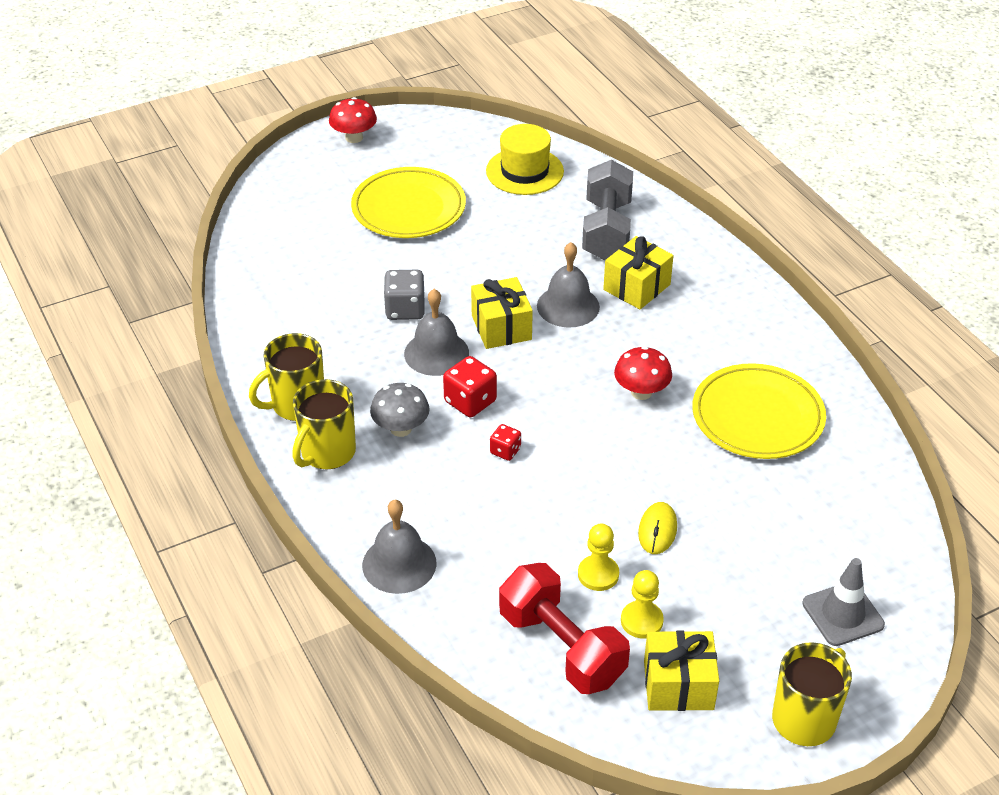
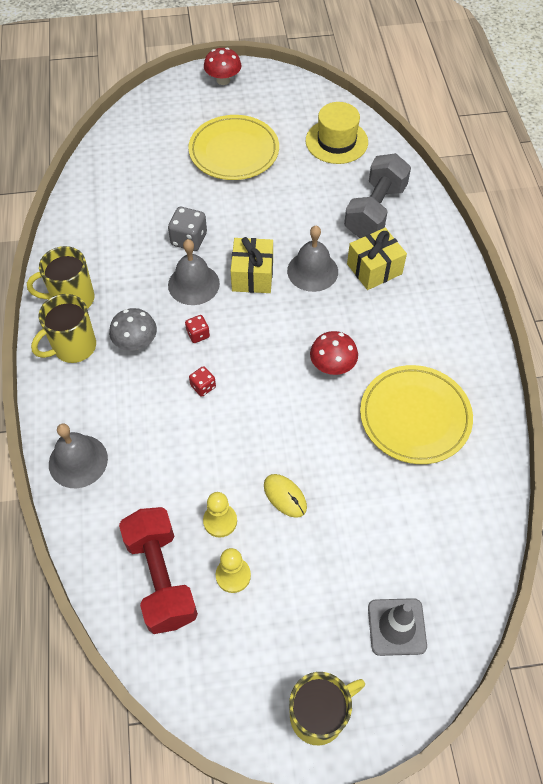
camera: 20 degrees right, 15 degrees up
red dice [443,356,497,417] -> red dice [185,315,210,343], size x0.59
yellow mouse [638,502,677,554] -> yellow mouse turned 75 degrees counterclockwise [264,474,307,518]
yellow gift [644,630,719,711] -> none

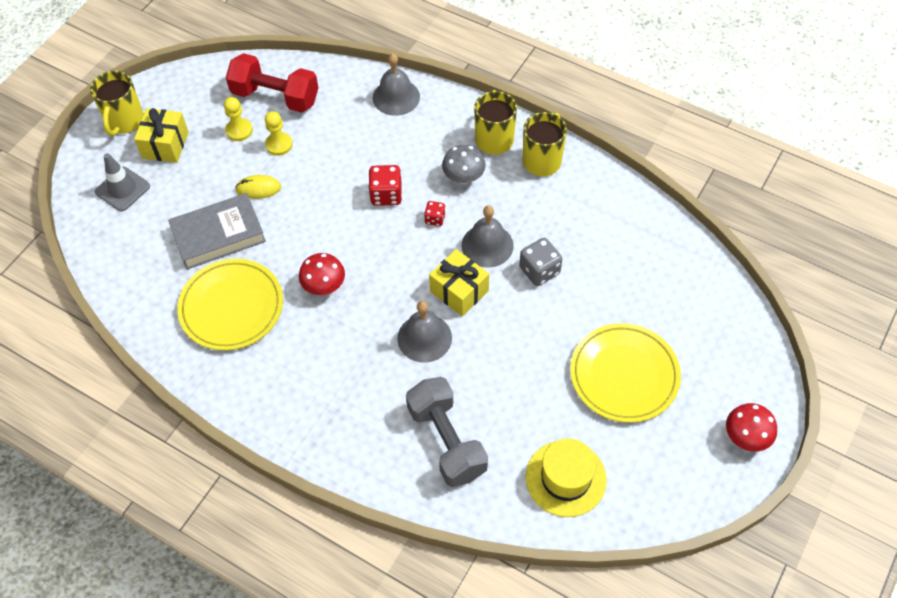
camera: 130 degrees right, 0 degrees up
red dice [189,366,216,397] -> red dice [368,165,402,206], size x1.70
yellow gift [347,228,407,290] -> yellow gift moved to [134,108,189,163]
none -> grey book [168,193,266,270]

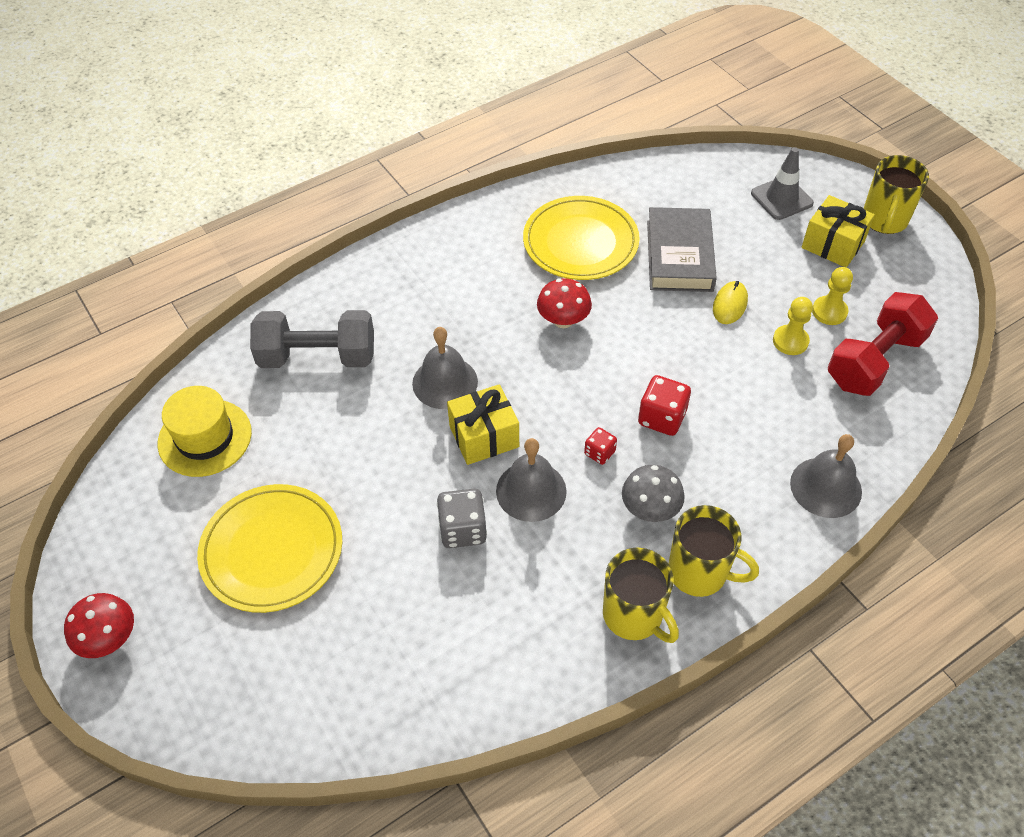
camera: 115 degrees right, 5 degrees down
yellow mug [90,71,144,136] -> yellow mug turned 105 degrees counterclockwise [863,155,929,234]

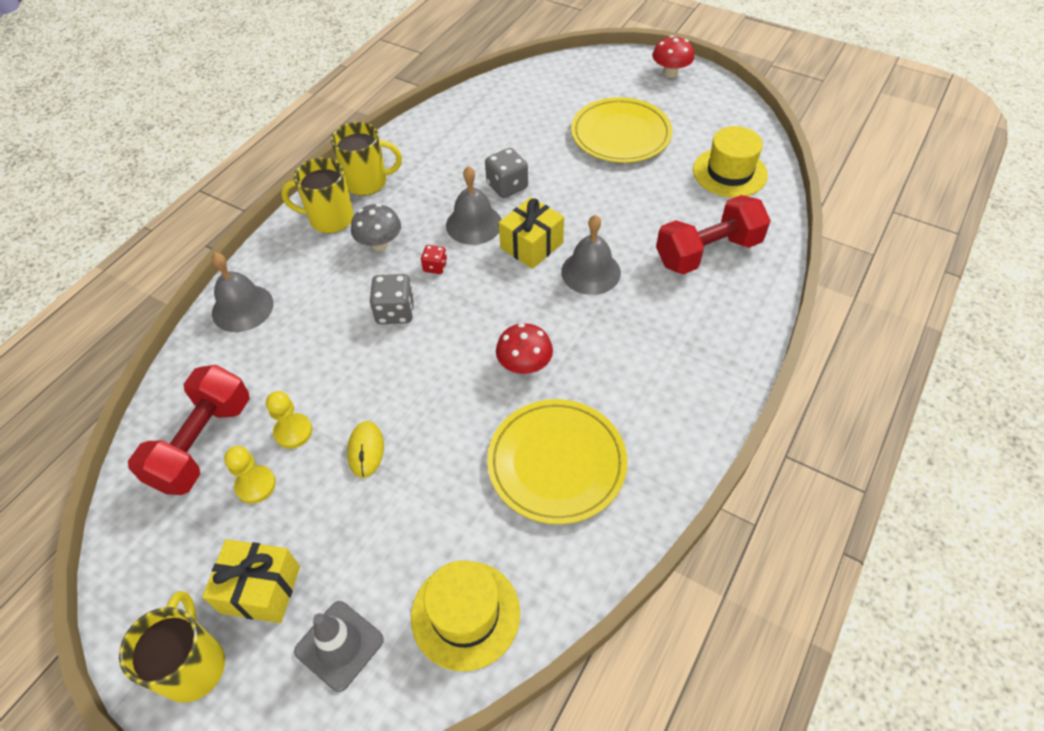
camera: 155 degrees right, 0 degrees up
grey dumbbell [250,310,374,368] -> red dumbbell [656,195,771,274]
yellow mug [603,548,679,643] -> yellow mug turned 150 degrees clockwise [331,122,402,196]
red dice [638,375,691,436] -> grey dice [370,274,414,324]
grey book [647,207,717,292] -> none
none -> yellow hat [411,560,520,672]

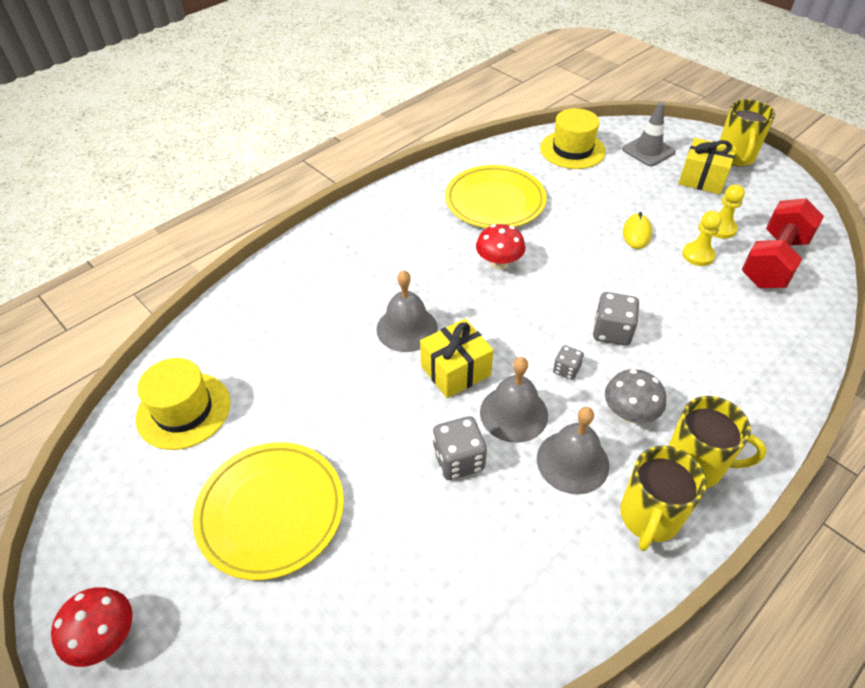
camera: 165 degrees left, 5 degrees down
grey bell [212,253,273,332] -> grey bell moved to [537,407,609,494]
yellow mug [331,122,402,196] -> yellow mug turned 75 degrees counterclockwise [620,446,707,551]
red dice [421,245,447,274] -> grey dice [553,345,584,380]
red dumbbell [656,195,771,274] -> none

